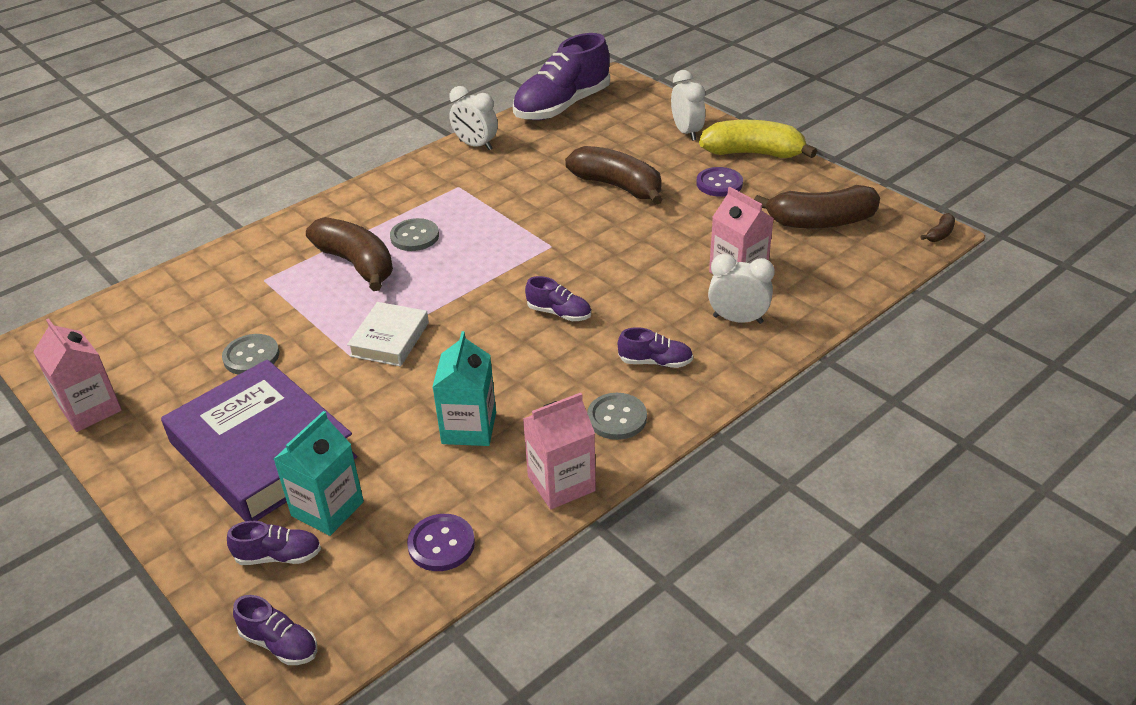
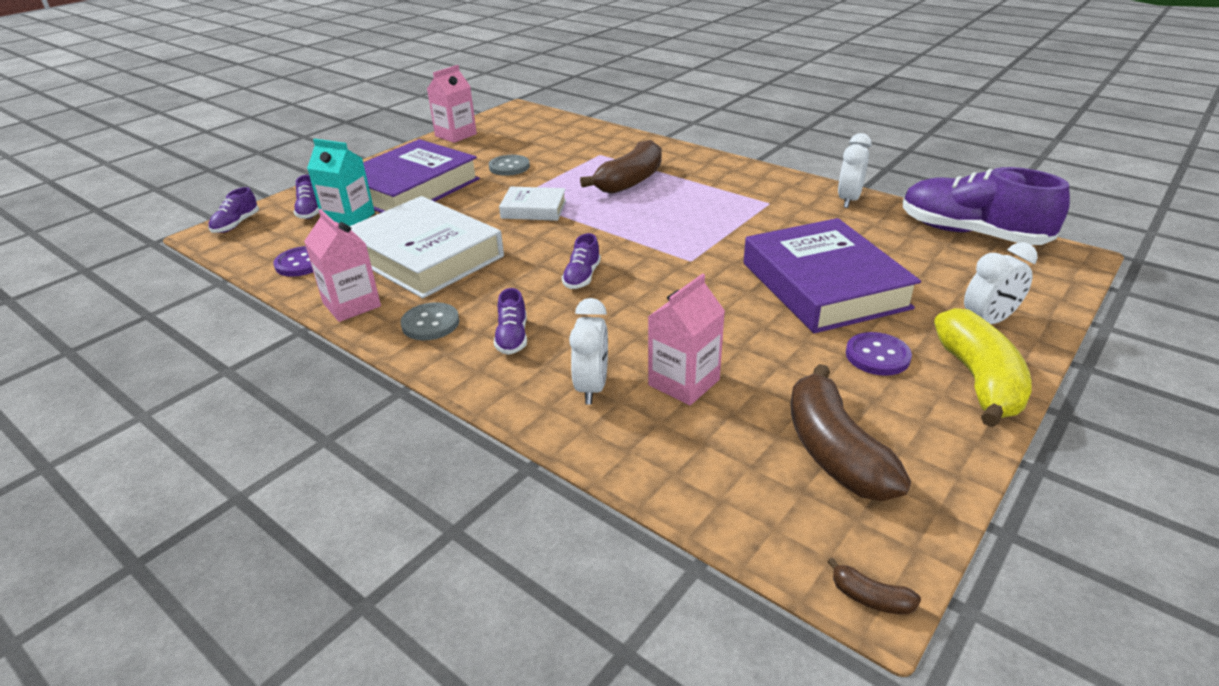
camera: 80 degrees right, 5 degrees down
grey button [390,218,439,251] -> none
turquoise carton [432,331,496,446] -> white book [350,196,504,298]
brown banana [565,146,663,205] -> purple book [744,218,921,334]

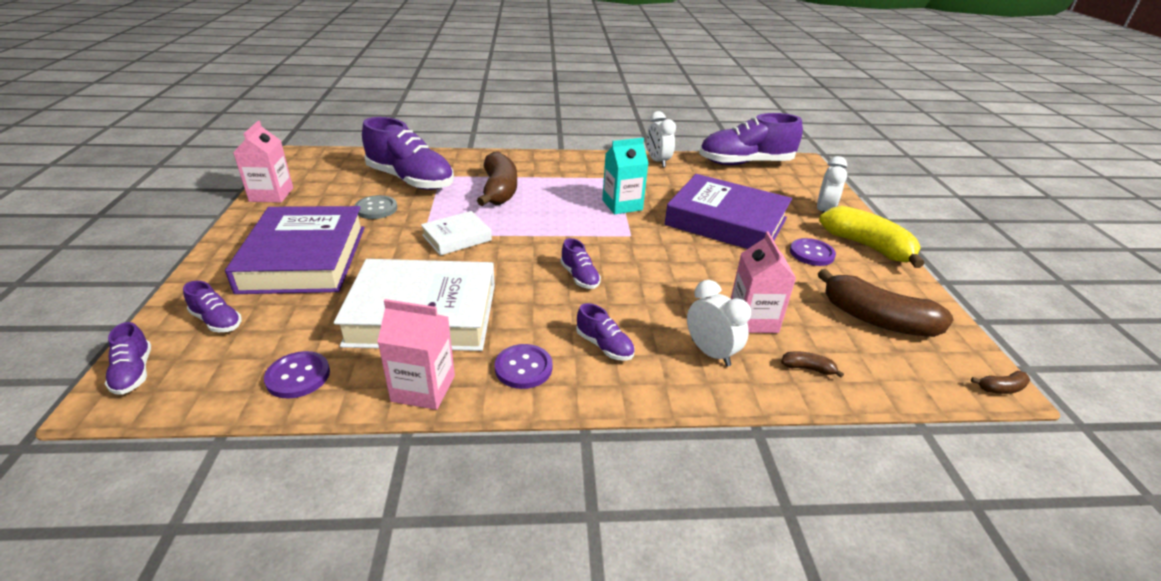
camera: 45 degrees left, 0 degrees up
turquoise carton [307,139,375,226] -> turquoise carton moved to [602,138,648,214]
grey button [401,302,459,340] -> purple button [495,344,552,389]
none -> purple shoe [362,117,454,190]
none -> brown banana [781,351,844,378]

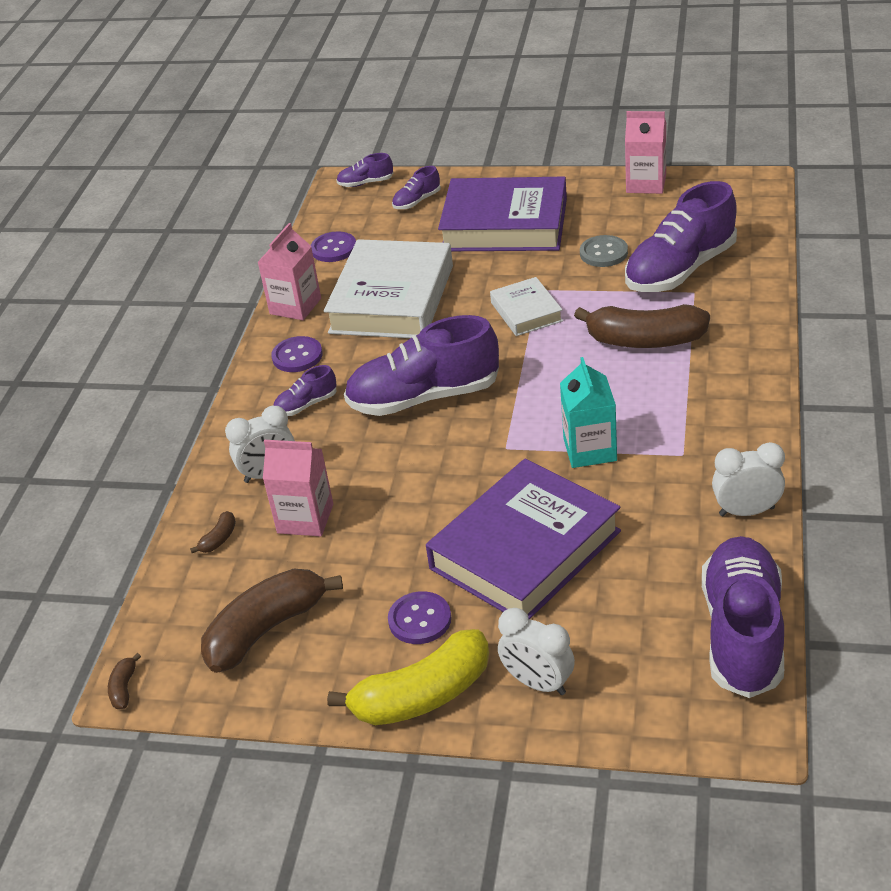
camera: 110 degrees right, 5 degrees up
purple shoe [560,238,601,289] -> purple shoe [344,315,499,416], size x2.24

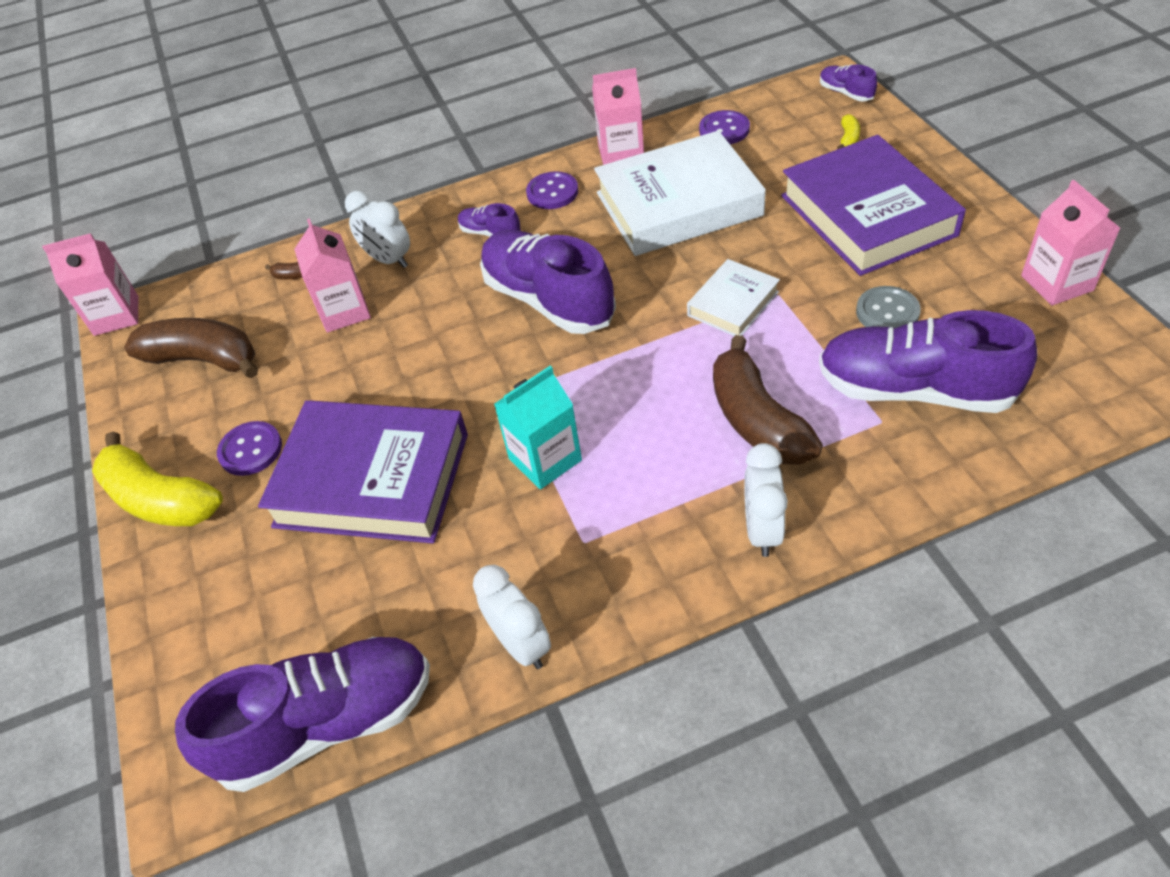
camera: 60 degrees right, 10 degrees up
brown banana [108,653,141,709] -> pink carton [42,233,138,336]
purple shoe [392,166,441,209] -> yellow banana [837,114,860,149]
white clock [498,608,575,695] -> white clock moved to [744,443,788,557]

